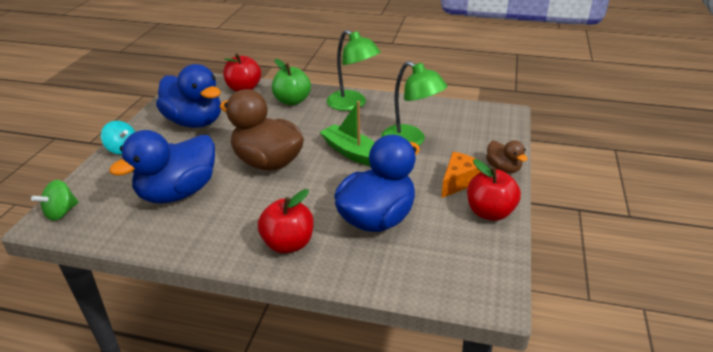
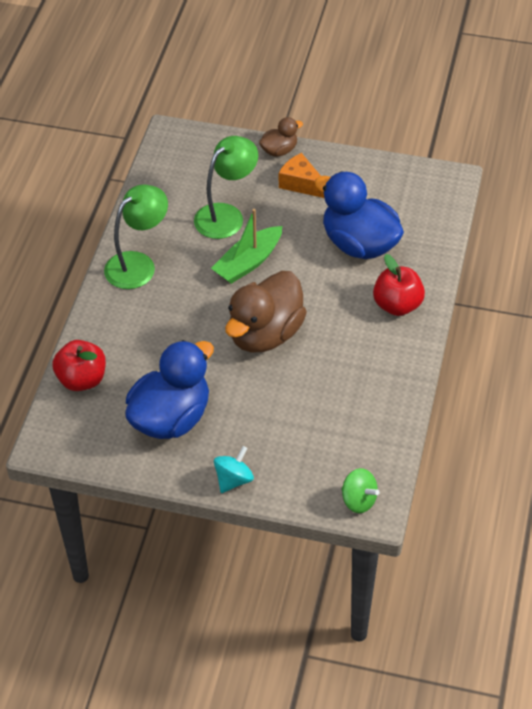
camera: 90 degrees left, 15 degrees up
blue duck [109,130,215,204] -> none
green apple [272,59,311,105] -> none
red apple [467,159,521,221] -> none

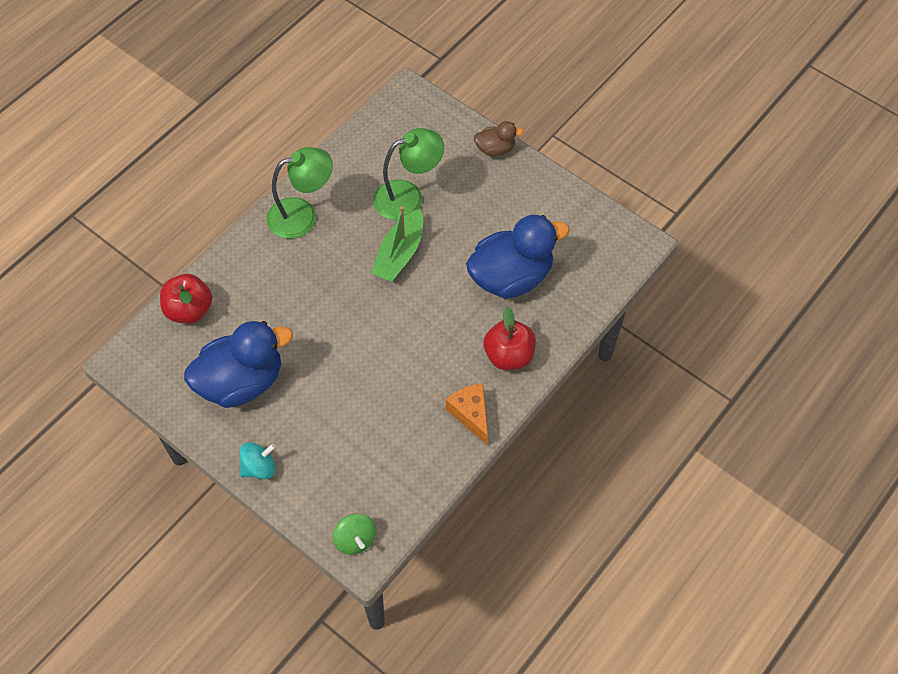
camera: 25 degrees right, 10 degrees up
green boat [211,209,282,284] -> green boat turned 45 degrees counterclockwise [371,207,423,282]
brown duck [225,271,307,352] -> none
orange cheese [279,153,324,198] -> orange cheese moved to [446,384,488,445]
blue duck [314,171,404,259] -> blue duck turned 90 degrees clockwise [466,215,570,299]

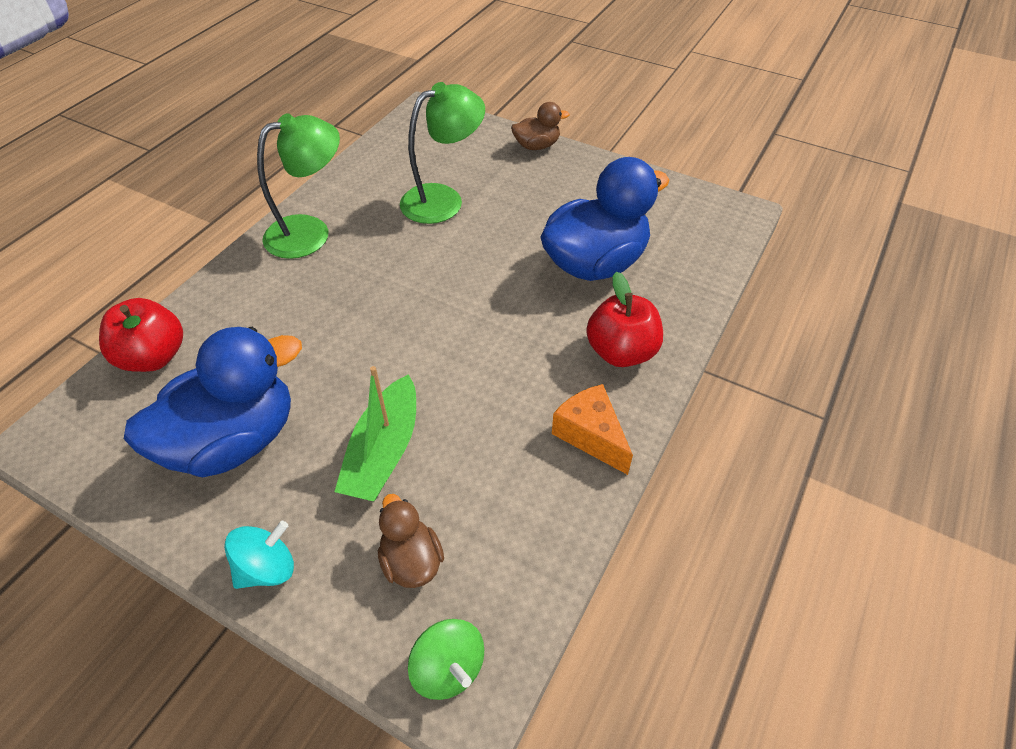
camera: 10 degrees left, 10 degrees down
green boat [371,207,423,282] -> green boat moved to [334,366,416,502]
none -> brown duck [378,494,444,588]

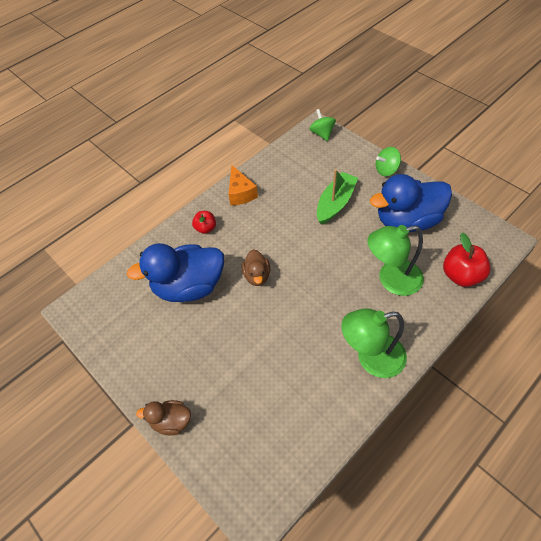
camera: 160 degrees left, 5 degrees up
turquoise spinning top [224,521,294,589] -> green spinning top [376,147,401,176]
brown duck [378,494,444,588] -> brown duck moved to [242,249,270,286]
green lamp [400,82,485,224] -> green lamp moved to [367,225,424,296]
red apple [586,271,663,367] -> red apple [192,211,216,234], size x0.60

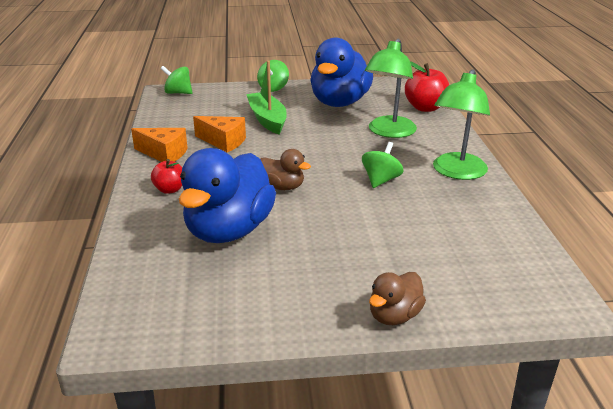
camera: 55 degrees left, 25 degrees down
none -> orange cheese [193,116,246,152]
none -> green spinning top [362,142,403,188]

